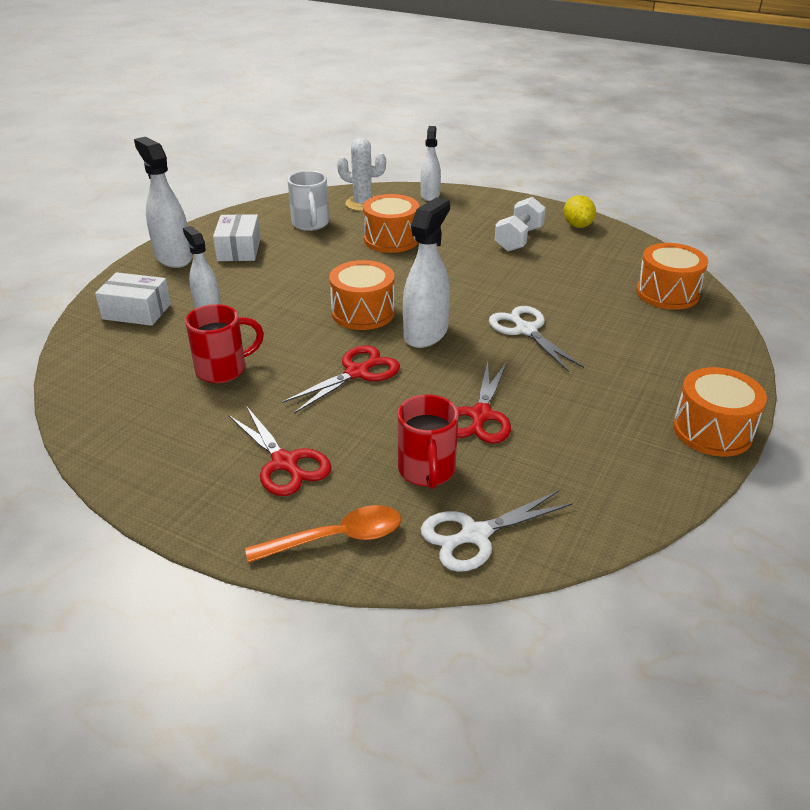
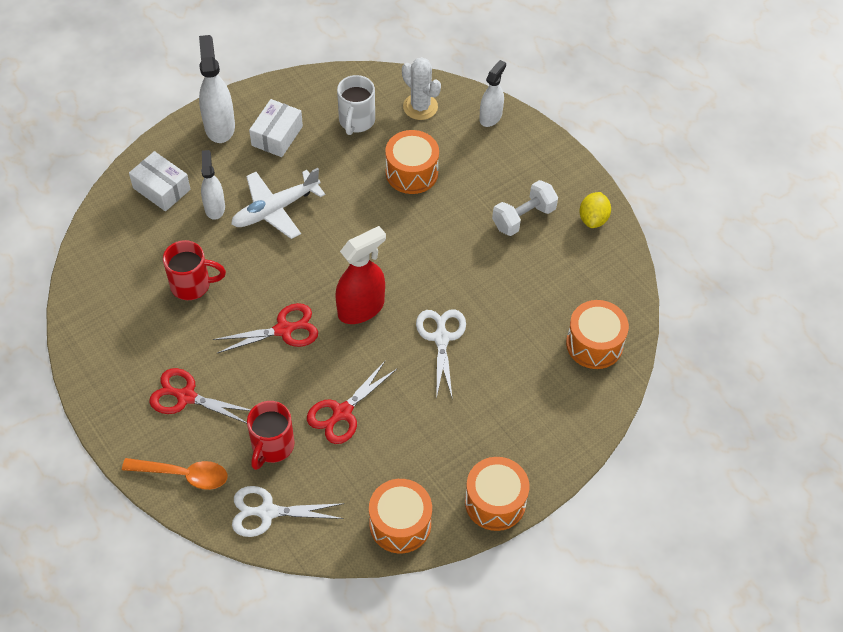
camera: 25 degrees right, 20 degrees up
red scissors [228,407,332,496] -> red scissors turned 120 degrees clockwise [149,368,251,423]
orange drum [329,260,395,330] -> orange drum moved to [369,479,432,553]
white spray bottle [403,197,450,348] -> red spray bottle [335,226,386,324]
none -> white plane [231,168,325,239]

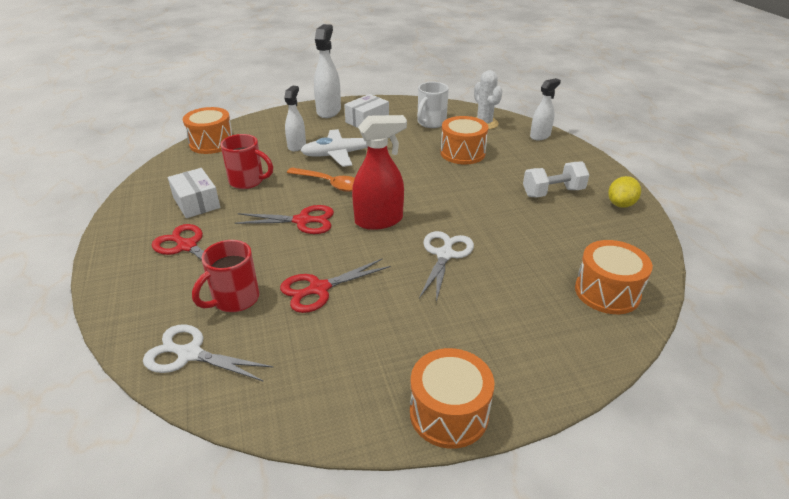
camera: 20 degrees right, 20 degrees down
orange spoon [122,458,227,490] -> orange spoon moved to [287,167,355,192]
white box [129,151,191,211] -> white box moved to [168,168,220,218]
orange drum [369,479,432,553] -> orange drum moved to [183,107,232,154]

